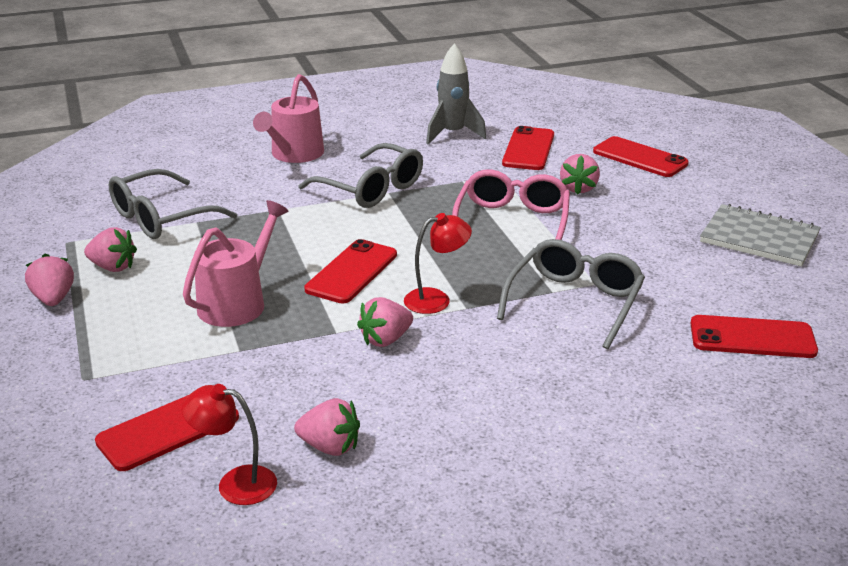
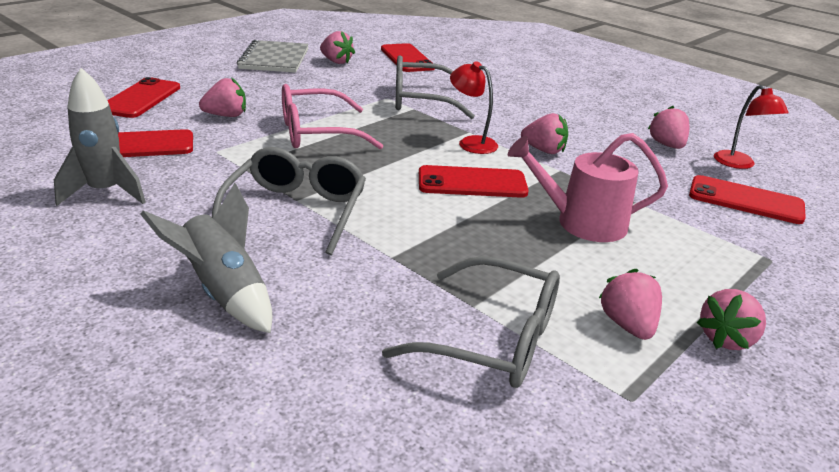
camera: 120 degrees left, 0 degrees up
pink watering can [253,74,324,163] -> grey rocket [140,183,272,333]
none -> pink strawberry [320,31,355,64]

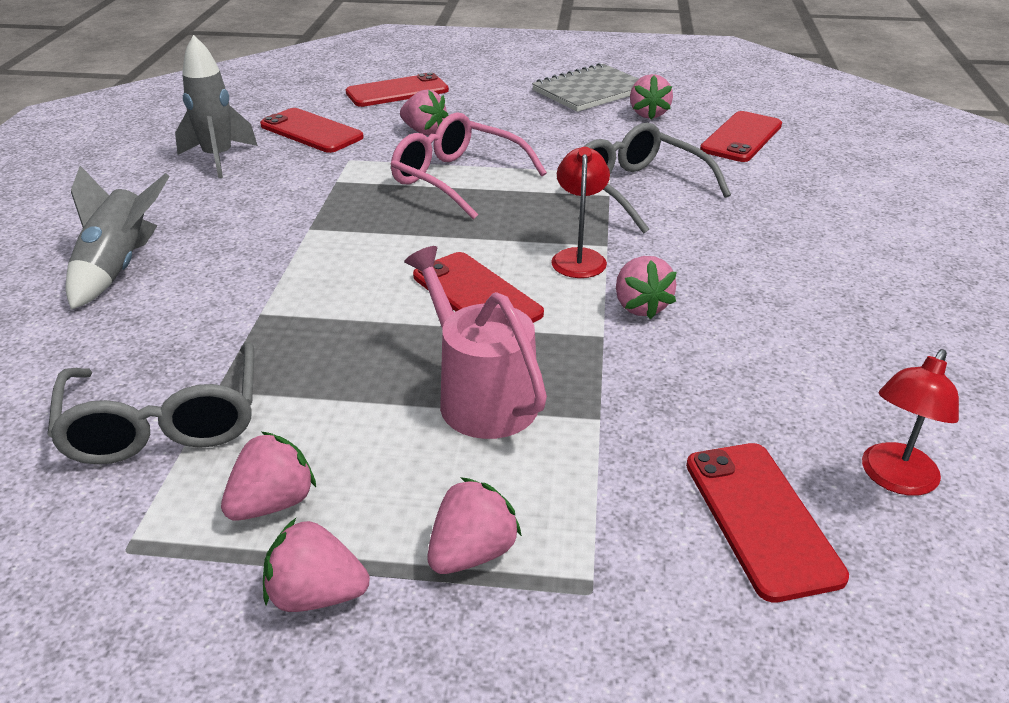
camera: 55 degrees right, 5 degrees up
grey glasses [212,147,366,255] -> none
pink strawberry [648,106,689,149] -> pink strawberry moved to [427,477,522,574]

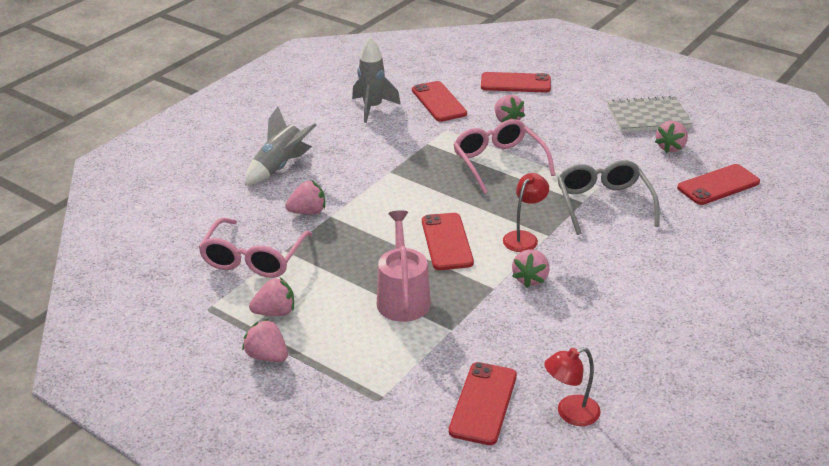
camera: 30 degrees right, 0 degrees up
grey glasses [47,342,254,465] -> pink glasses [198,218,312,278]
pink strawberry [427,477,522,574] -> pink strawberry moved to [285,181,325,214]

